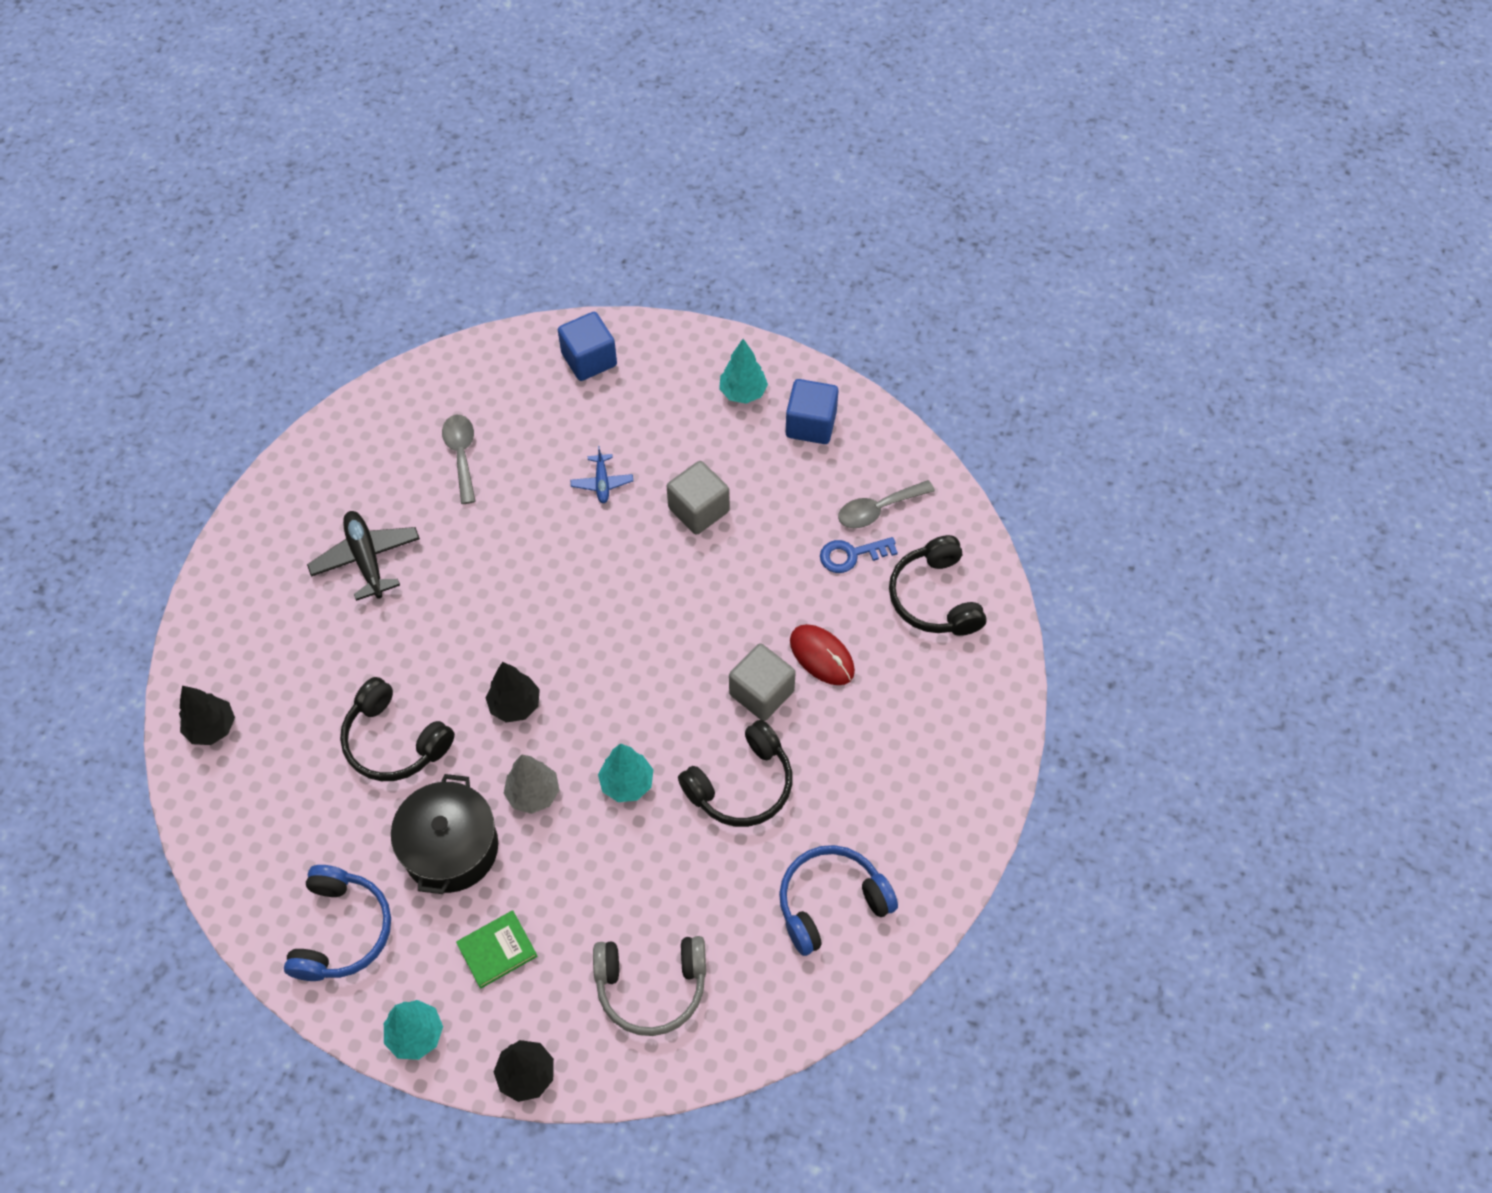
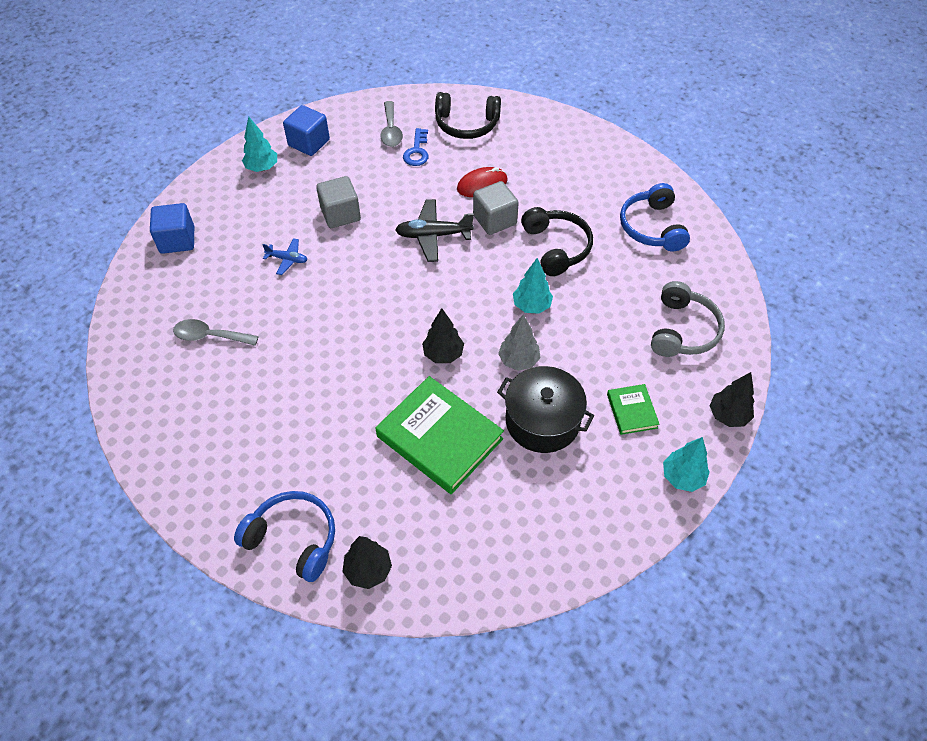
camera: 70 degrees left, 5 degrees down
blue headphones [284,865,391,981] -> blue headphones moved to [234,491,335,582]
black plane [307,511,420,601] -> black plane moved to [395,199,474,262]
black headphones [340,677,455,781] -> green book [375,376,504,494]

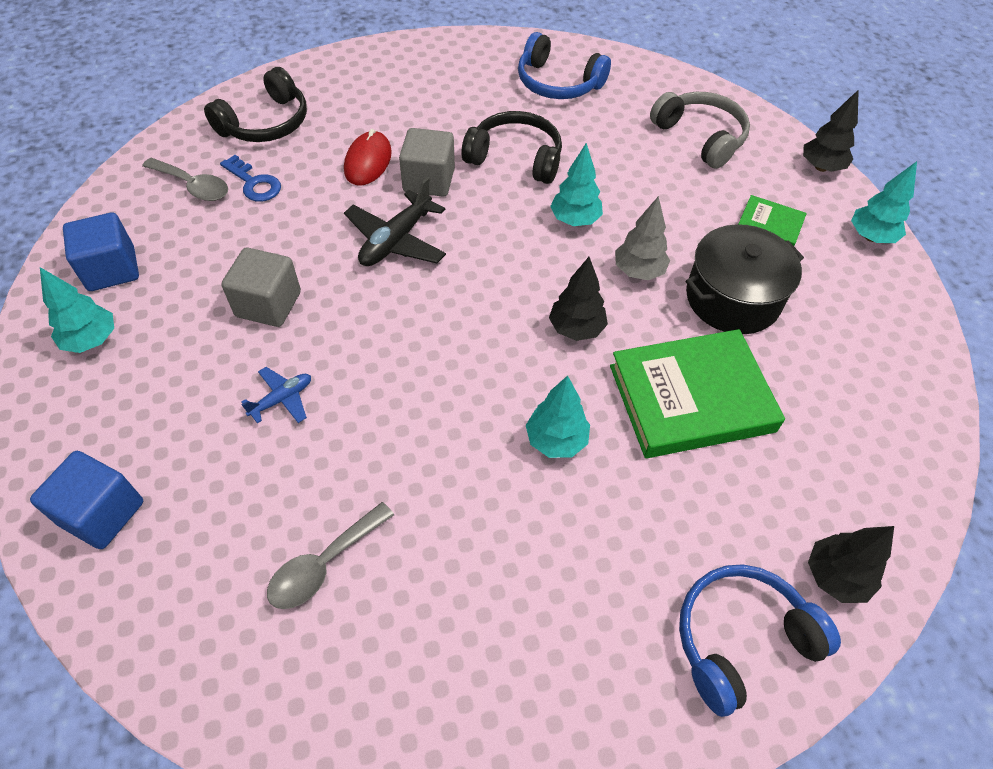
camera: 55 degrees left, 0 degrees up
none -> turquoise tree [526,375,590,458]

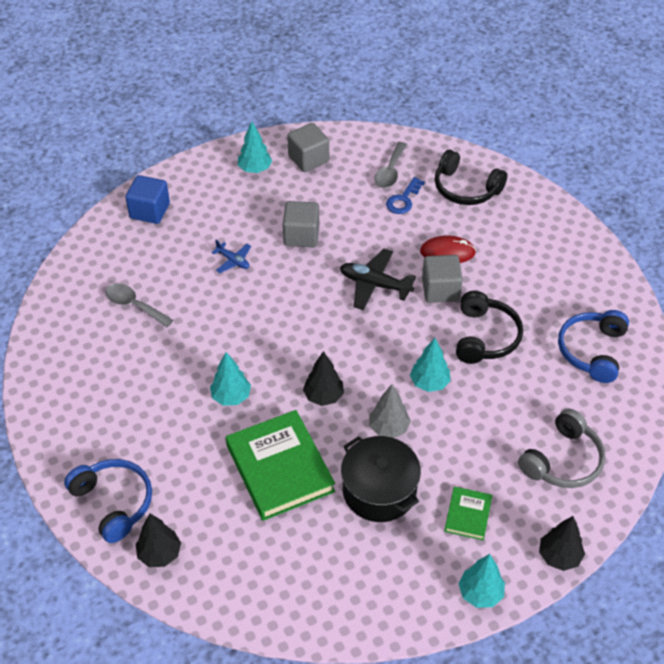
camera: 80 degrees right, 5 degrees down
blue cube [63,212,139,291] -> grey cube [287,123,329,172]

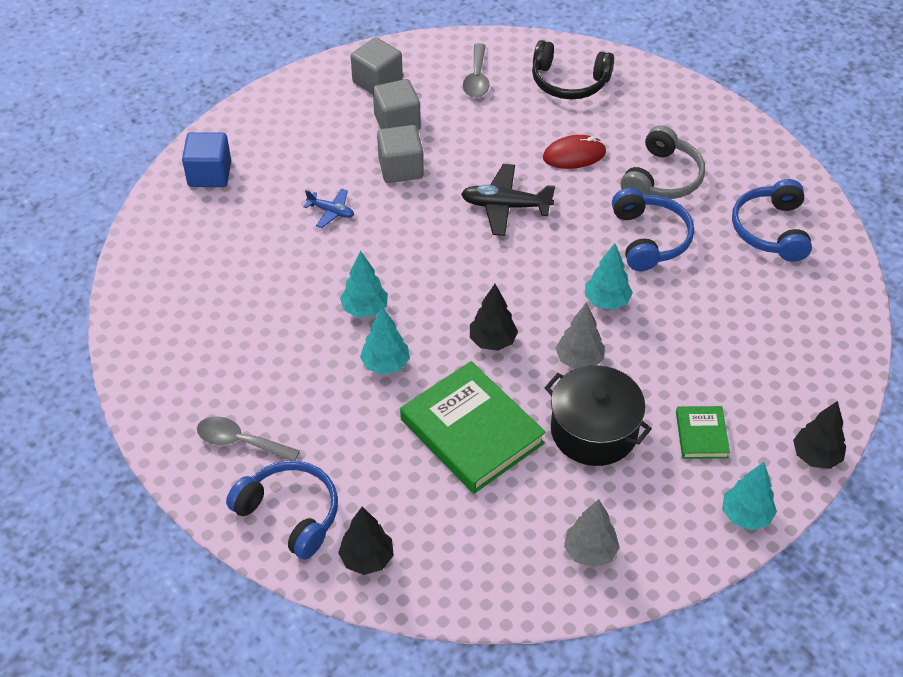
camera: 15 degrees left, 0 degrees up
grey spoon [105,283,173,327] -> grey spoon moved to [197,416,300,461]
turquoise tree [238,121,272,173] -> turquoise tree moved to [340,250,388,318]
blue key [386,177,425,214] -> none
grey cube [422,255,463,303] -> grey cube moved to [373,79,421,130]
black headphones [456,291,523,364] -> blue headphones [612,188,694,271]
grey headphones [518,408,605,488] -> grey headphones moved to [621,125,705,199]
none -> grey tree [564,499,620,568]

